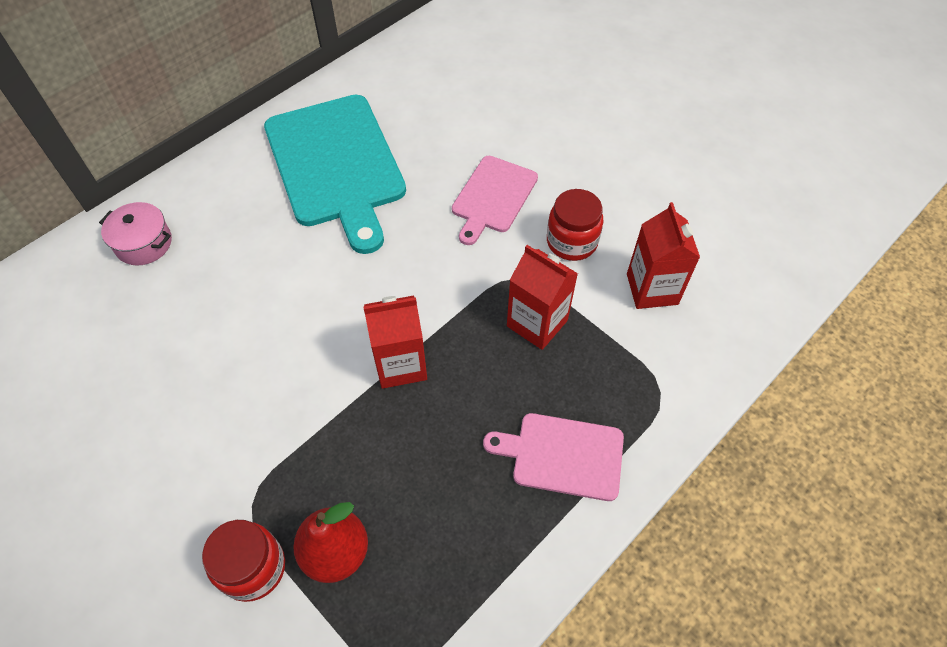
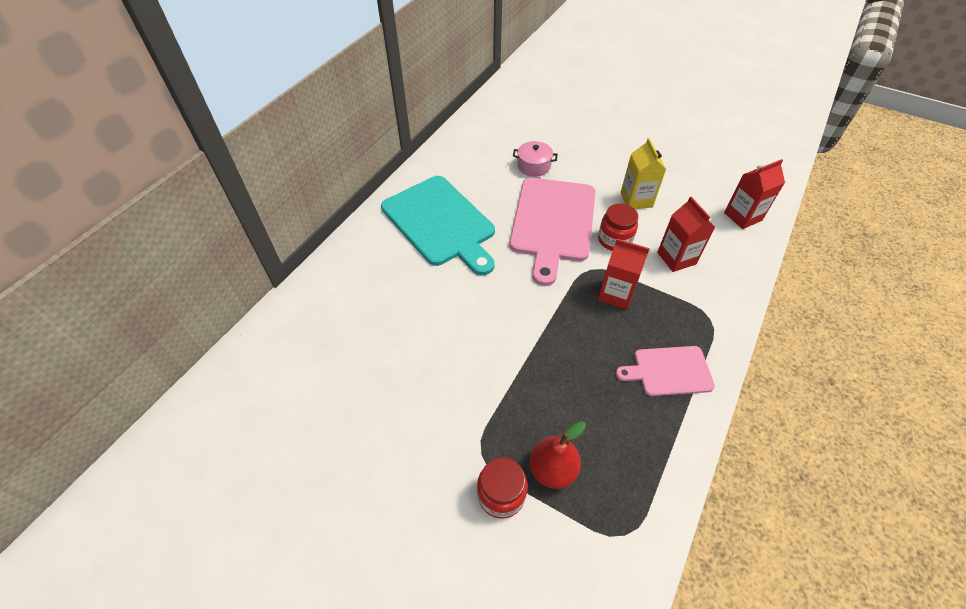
camera: 15 degrees left, 5 degrees down
pink pot [99,202,172,266] -> pink pot moved to [513,141,558,177]
red carton [363,296,427,389] -> red carton moved to [724,159,785,229]
pink cutting board [452,156,538,245] -> pink cutting board [509,178,596,286], size x1.84
none -> yellow carton [621,138,666,209]

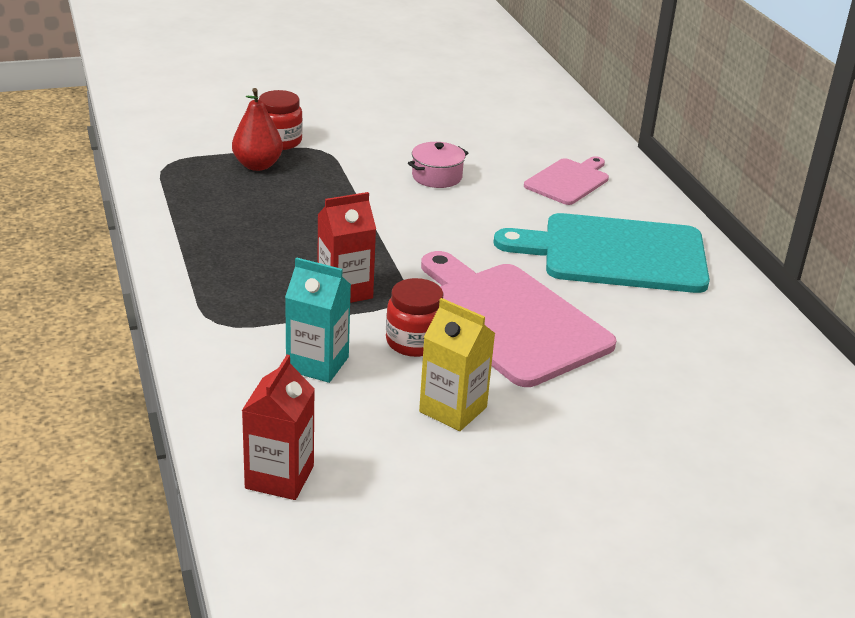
camera: 130 degrees right, 20 degrees down
pink pot [513,141,558,177] -> pink pot moved to [408,142,468,188]
pink cutting board [616,346,715,396] -> pink cutting board moved to [524,156,609,205]
red carton [657,197,715,272] -> turquoise carton [285,257,351,383]

